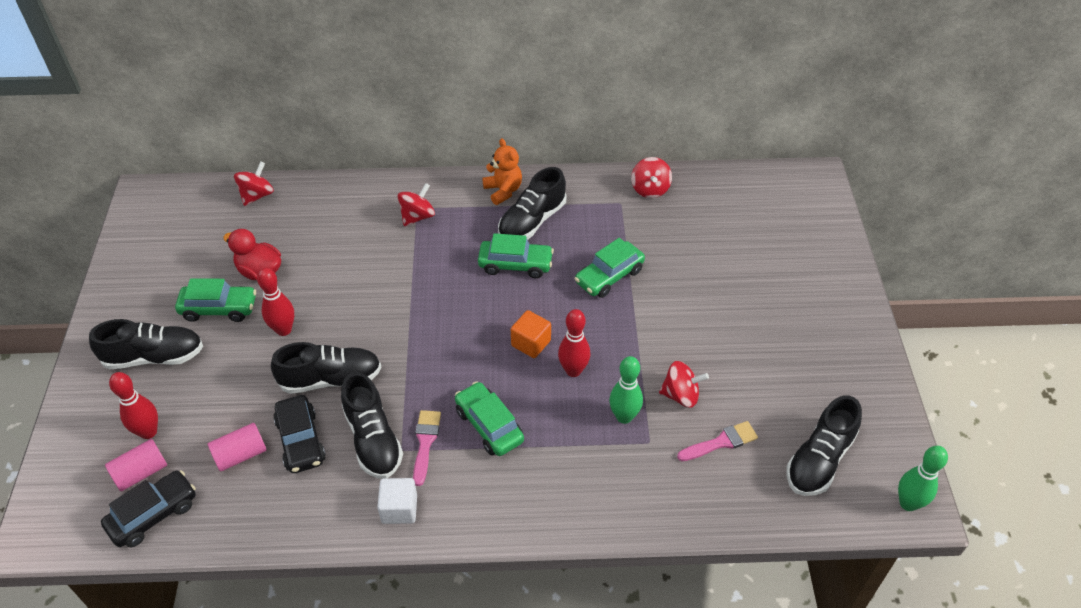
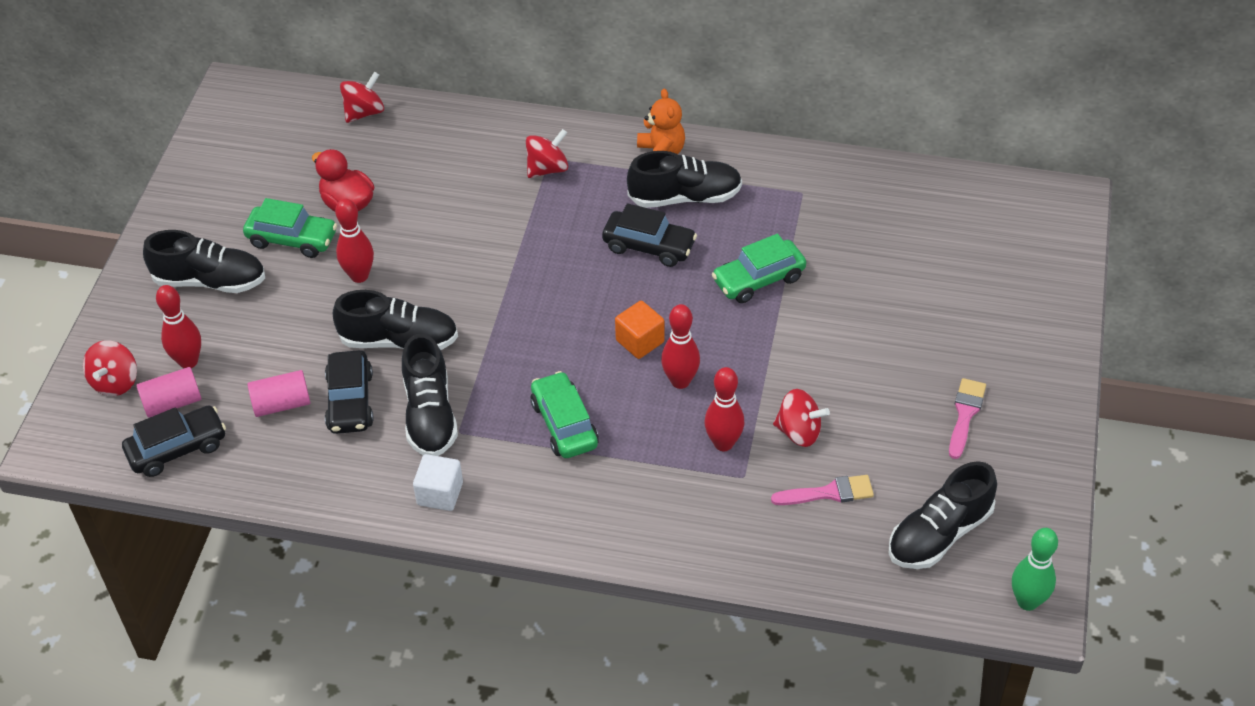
camera: 15 degrees right, 0 degrees up
pink brush [413,410,441,486] -> pink brush moved to [949,378,986,459]
green car [478,233,554,278] -> black car [602,203,697,267]
black shoe [498,167,567,240] -> black shoe turned 150 degrees counterclockwise [627,151,742,208]
green bowling pin [609,356,643,424] -> red bowling pin [705,367,744,451]
red spinning top [631,157,672,198] -> red spinning top moved to [83,340,137,396]

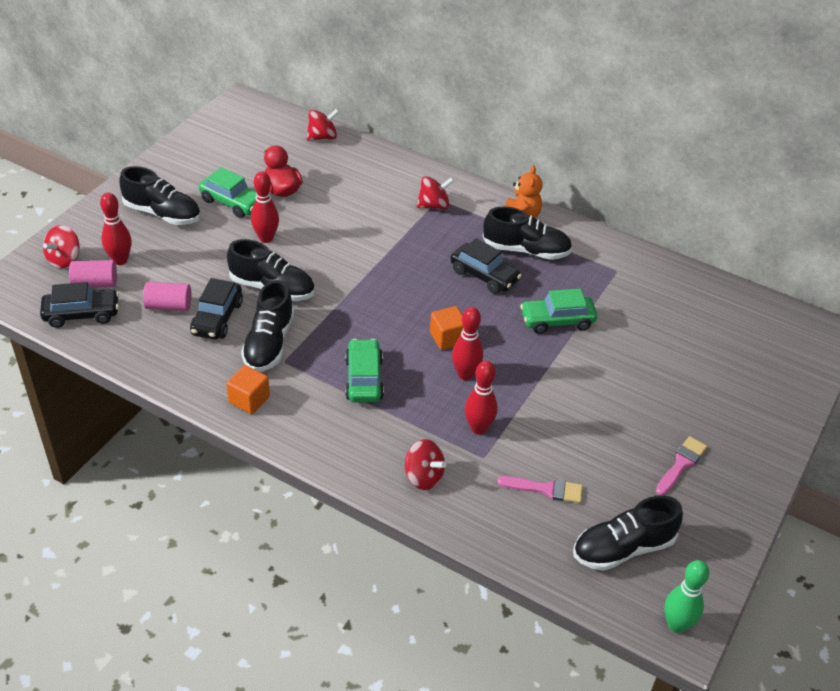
camera: 15 degrees right, 5 degrees down
white cube [413,454,463,511] -> orange cube [226,365,270,414]
red spinning top [773,389,830,447] -> red spinning top moved to [405,439,446,490]

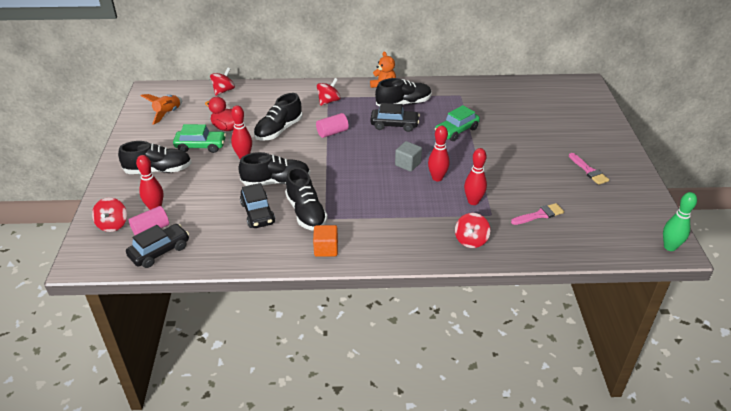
camera: 30 degrees left, 5 degrees down
pink cylinder [143,282,191,311] -> pink cylinder moved to [316,113,349,138]
green car [345,339,384,402] -> none
red spinning top [405,439,446,490] -> red spinning top turned 105 degrees clockwise [455,213,491,248]
orange cube [430,306,463,350] -> grey cube [395,141,422,172]
black shoe [573,495,683,571] -> black shoe moved to [254,93,303,141]
pink brush [656,436,707,495] -> pink brush turned 150 degrees clockwise [569,153,609,185]
none -> orange rocket [141,94,182,125]

